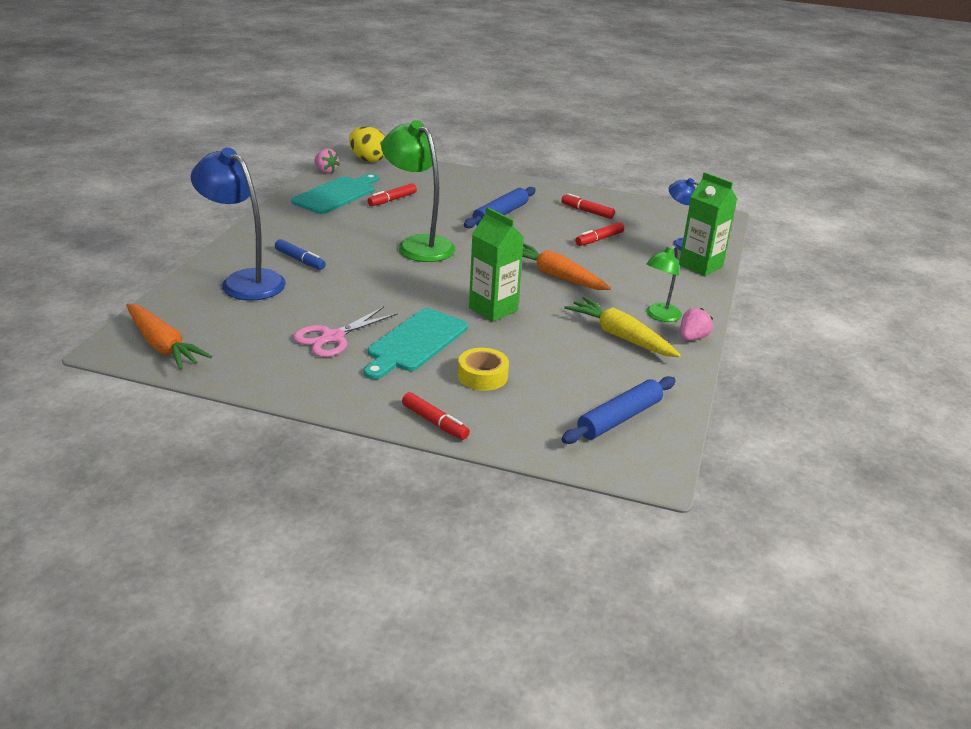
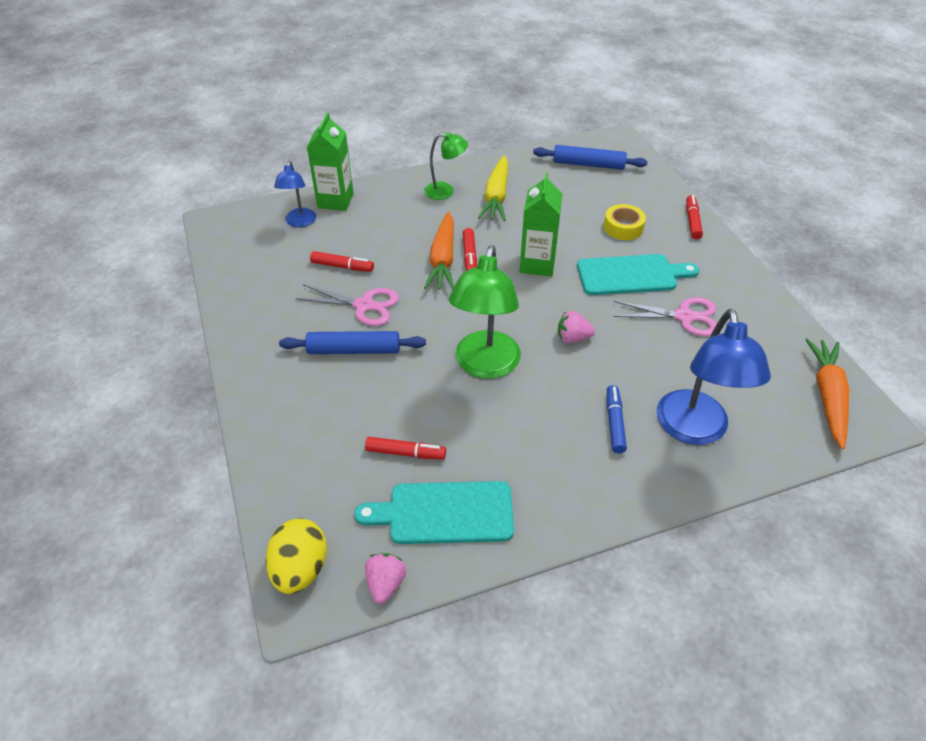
camera: 125 degrees left, 15 degrees up
red marker [561,193,615,219] -> red marker moved to [463,228,477,271]
pink strawberry [680,308,713,341] -> pink strawberry moved to [558,311,595,343]
none -> pink scissors [295,284,399,326]

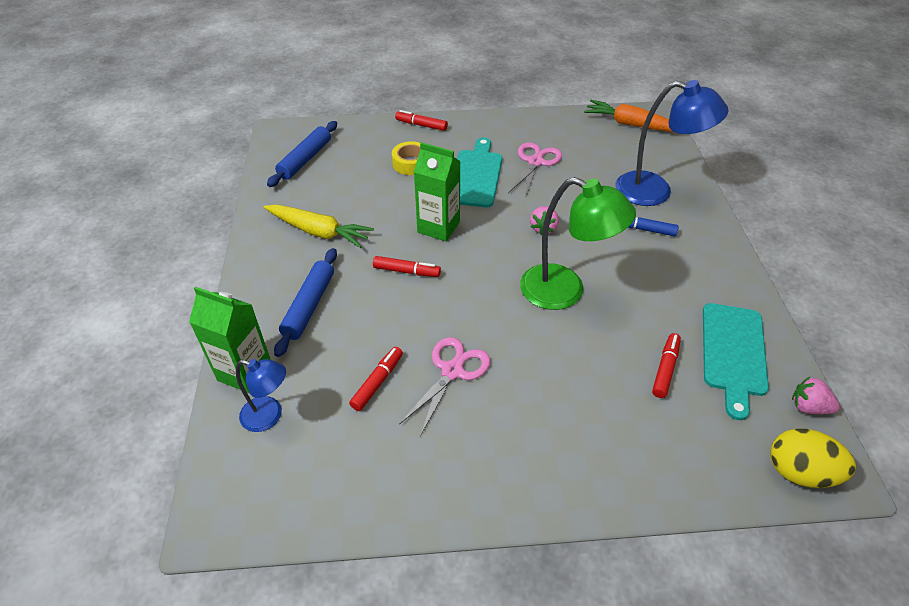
camera: 75 degrees left, 0 degrees up
blue rolling pin [279,331,426,354] -> blue rolling pin moved to [274,248,337,357]
green lamp [424,132,468,200] -> none
orange carrot [424,212,454,290] -> none

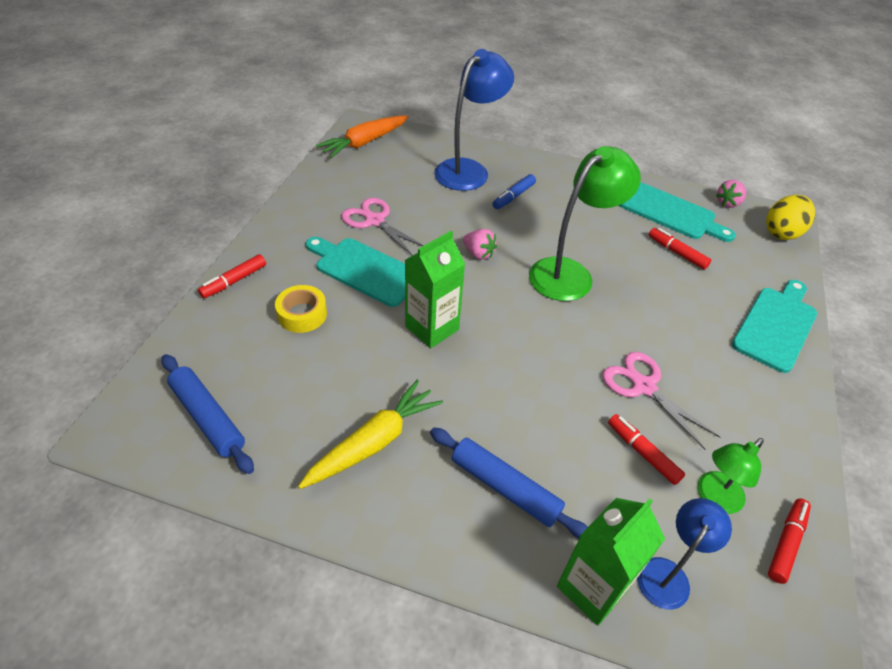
camera: 70 degrees left, 0 degrees up
red marker [373,256,441,277] -> red marker moved to [768,498,811,584]
none -> green lamp [698,438,764,514]
none -> turquoise cutting board [732,280,817,373]

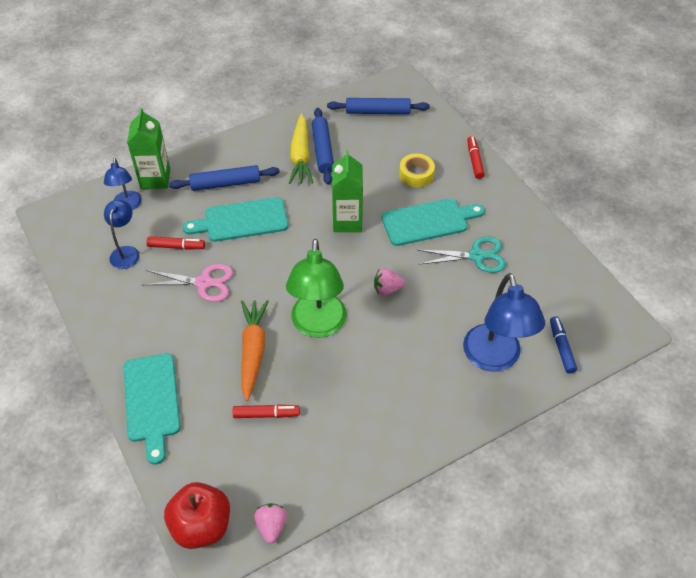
camera: 135 degrees right, 5 degrees up
orange carrot [316,116,408,158] -> orange carrot moved to [241,300,269,401]
pink scissors [341,198,424,256] -> turquoise scissors [418,237,506,273]
blue marker [492,174,536,209] -> blue marker moved to [550,316,577,374]
turquoise cutting board [619,182,736,242] -> turquoise cutting board moved to [183,197,288,242]
green lamp [698,438,764,514] -> blue lamp [104,200,140,269]
yellow egg [766,195,815,240] -> red apple [164,482,230,549]
red marker [768,498,811,584] -> none
none -> blue rolling pin [312,108,334,185]

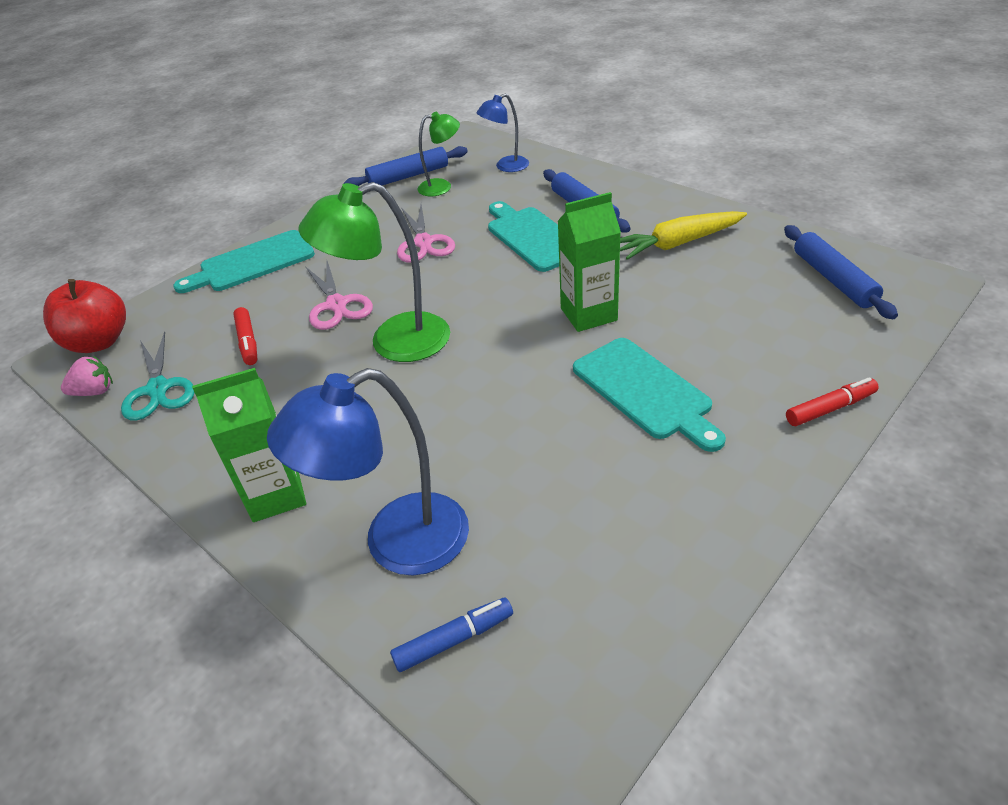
camera: 75 degrees right, 10 degrees down
blue lamp [104,200,140,269] -> green lamp [417,111,460,196]
green carton [127,108,170,189] -> green carton moved to [192,368,306,522]
red marker [147,236,205,250] -> none
orange carrot [241,300,269,401] -> pink scissors [305,261,373,330]
blue rolling pin [312,108,334,185] -> blue rolling pin moved to [344,146,468,186]
pink strawberry [374,268,405,296] -> none
yellow tape [399,153,435,187] -> none
turquoise scissors [418,237,506,273] -> turquoise scissors moved to [121,331,195,421]

